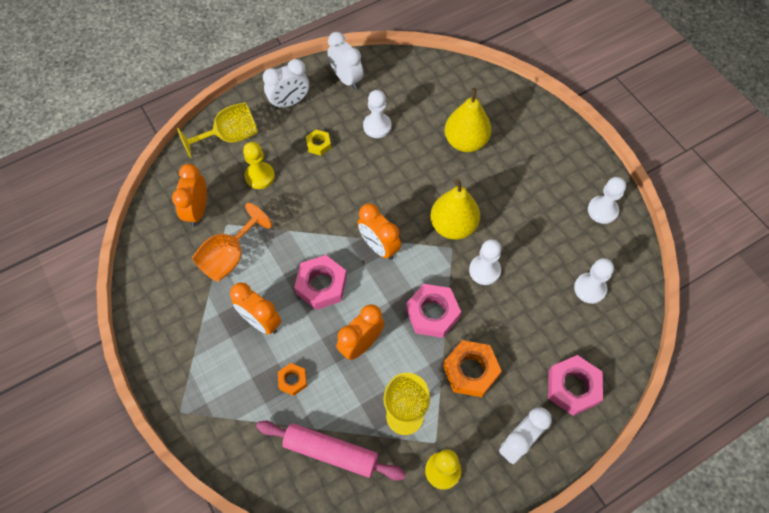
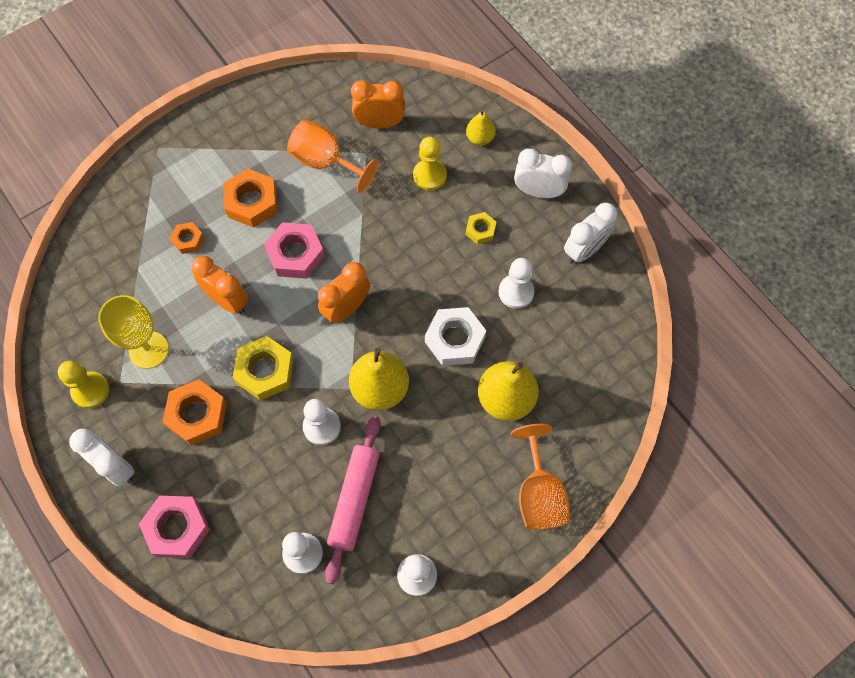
camera: 85 degrees right, 5 degrees up
yellow goblet [177,102,258,158] -> yellow pear [466,110,496,146]
orange clock [230,282,281,334] -> orange nut [223,169,278,228]
pink rolling pin [256,421,406,481] -> pink rolling pin moved to [325,416,381,584]
white clock [263,59,309,109] -> white clock turned 135 degrees clockwise [514,149,572,198]
pink nut [406,284,461,338] -> yellow nut [233,336,294,401]
none -> white nut [425,307,486,366]
none -> orange goblet [511,424,570,530]

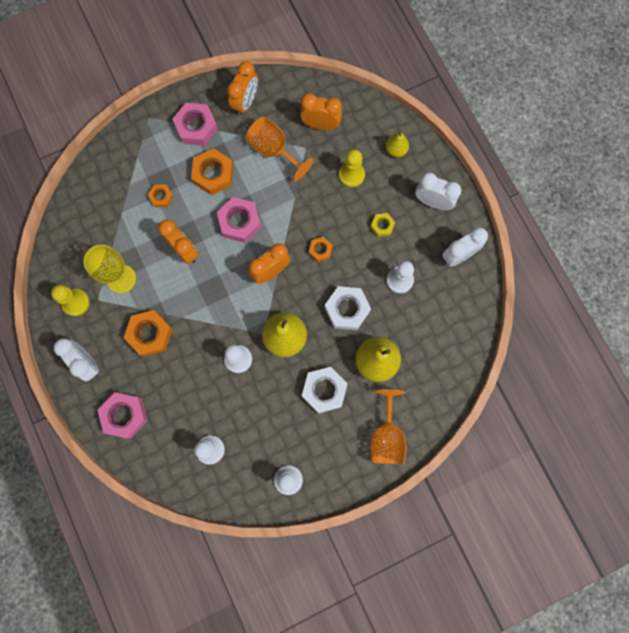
camera: 10 degrees right, 10 degrees up
yellow nut [233,336,294,401] -> none
pink rolling pin [325,416,381,584] -> none
none -> pink nut [172,103,218,146]
none -> orange clock [227,61,258,115]
none -> white nut [302,367,348,414]
none -> orange nut [309,237,333,262]

